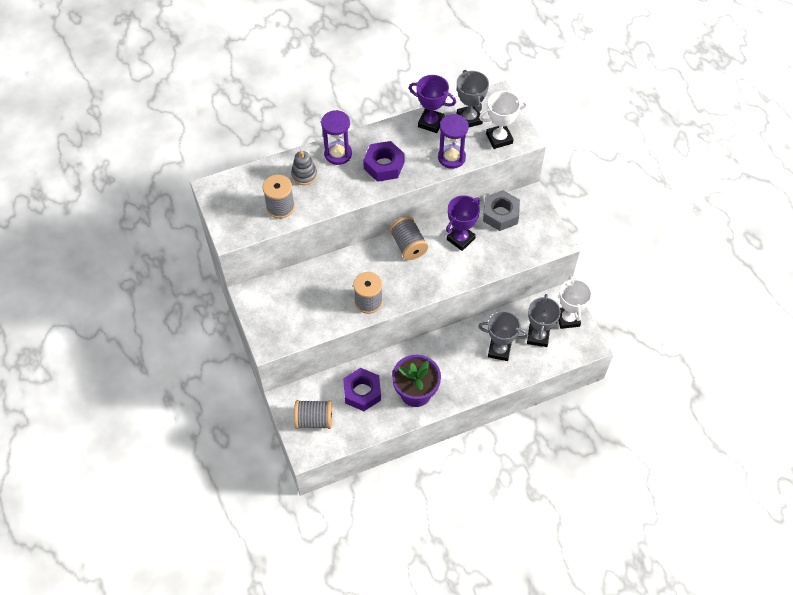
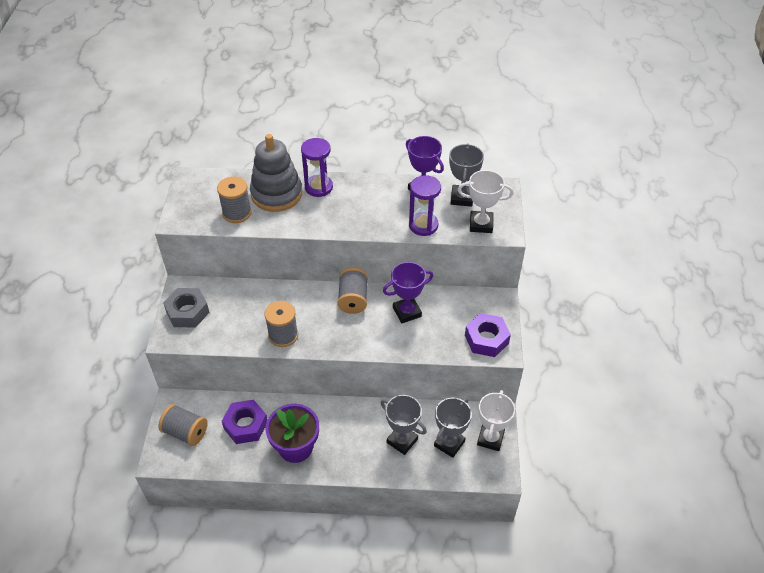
camera: 25 degrees right, 10 degrees down
grey stacking toy [291,151,317,185] -> grey stacking toy [250,134,302,212], size x1.95
purple nut [363,141,405,182] -> purple nut moved to [465,313,511,357]
grey nut [483,190,520,231] -> grey nut moved to [163,288,210,327]

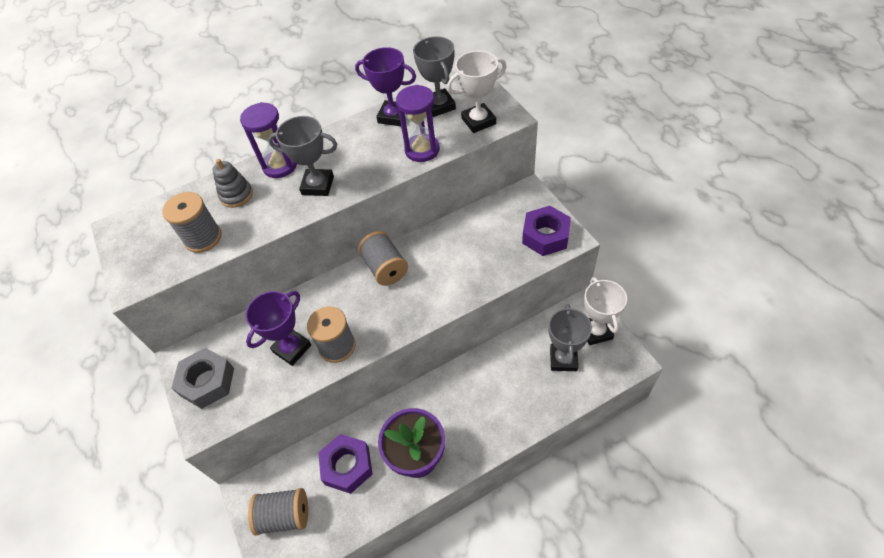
camera: 25 degrees left, 5 degrees up
grey stacking toy [250,134,302,212] -> grey stacking toy [212,159,253,208], size x0.51
grey trophy [380,395,427,455] -> grey trophy moved to [268,116,337,196]
purple trophy [383,262,433,323] -> purple trophy moved to [246,291,311,366]

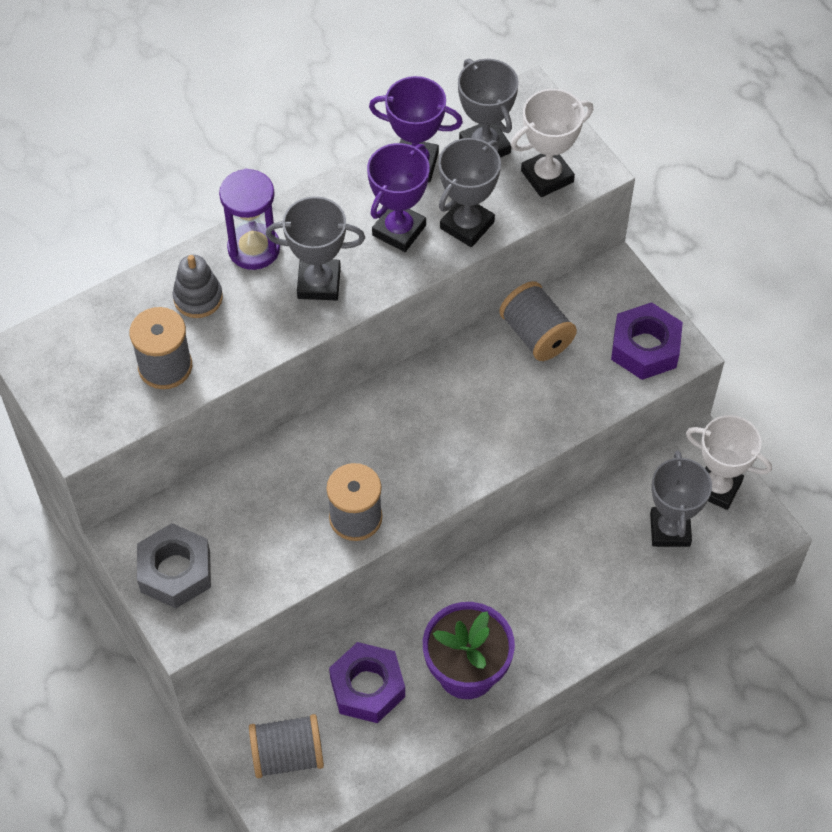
camera: 10 degrees left, 5 degrees up
purple trophy [246,291,311,366] -> purple trophy moved to [367,143,430,252]
grey spool [358,231,408,286] -> grey spool moved to [499,281,577,361]
purple hourglass [396,85,440,162] -> grey trophy [439,138,501,247]
white trophy [584,277,627,345] -> white trophy turned 45 degrees counterclockwise [686,415,772,510]

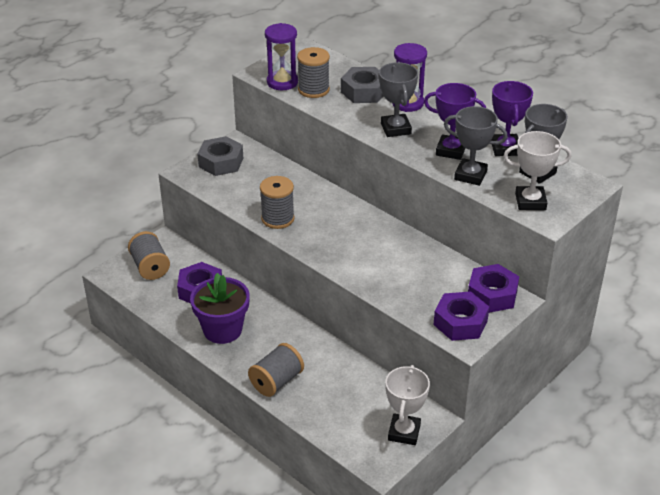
camera: 75 degrees right, 20 degrees down
grey stacking toy [173,255,223,318] -> grey nut [341,67,383,103]
grey spool [499,281,577,361] -> grey spool moved to [248,343,304,397]
white trophy [511,89,593,197] -> white trophy turned 45 degrees counterclockwise [503,131,571,210]
grey trophy [650,451,712,547] -> none
none -> purple hourglass [265,23,298,90]
none -> purple nut [468,264,519,313]

